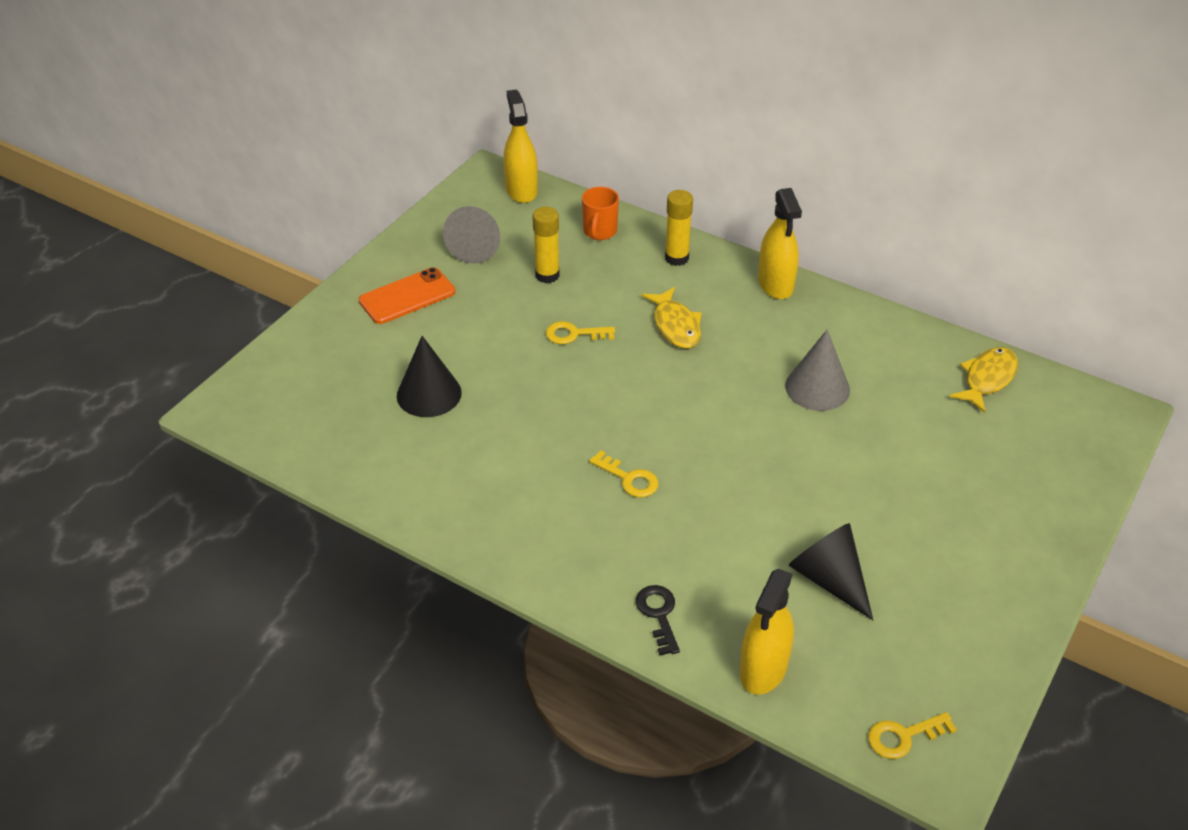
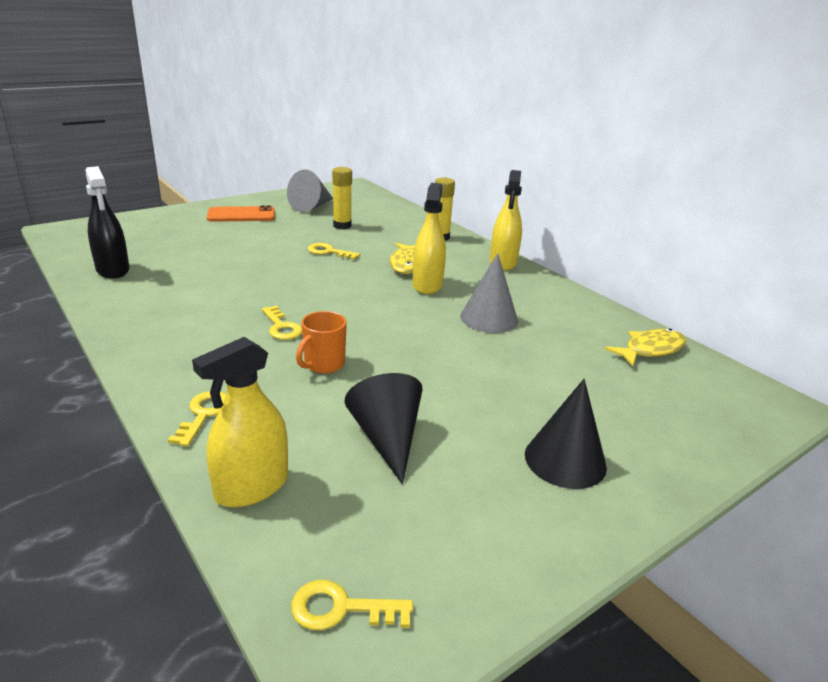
camera: 20 degrees right, 15 degrees down
black cone [397,336,462,417] -> black cone moved to [525,379,607,489]
yellow spray bottle [503,89,538,203] -> yellow spray bottle moved to [412,183,446,294]
orange mug [582,187,619,240] -> orange mug moved to [296,311,347,374]
black key [636,585,680,656] -> yellow key [168,391,226,446]
none -> black spray bottle [86,166,130,279]

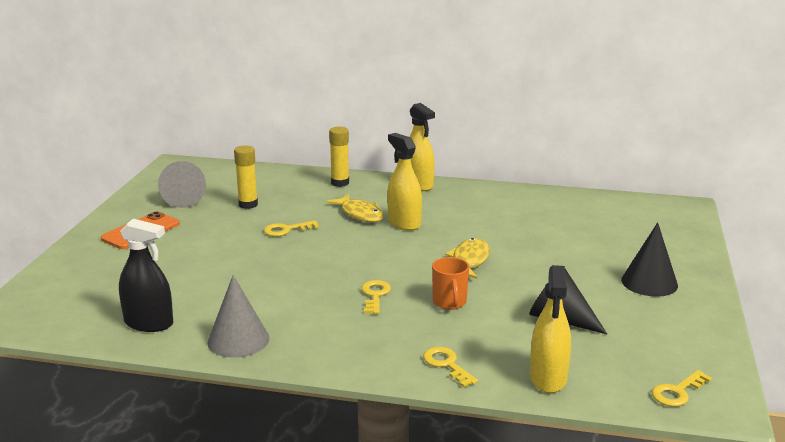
camera: 40 degrees left, 5 degrees down
yellow key [262,306,302,340] -> yellow key turned 105 degrees counterclockwise [361,280,391,314]
grey cone [460,253,518,333] -> grey cone moved to [207,275,269,358]
yellow fish [605,329,686,367] -> yellow fish moved to [445,238,490,279]

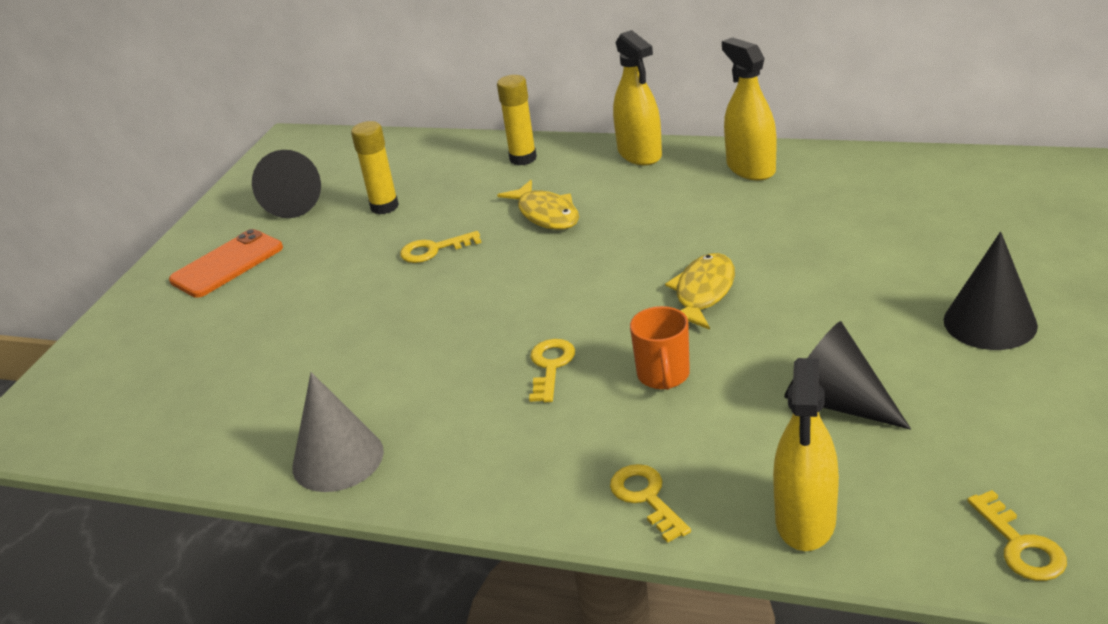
camera: 10 degrees right, 10 degrees up
black spray bottle [119,219,173,332] -> none
grey cone [158,161,206,208] -> black cone [252,150,321,218]
yellow spray bottle [387,133,422,231] -> yellow spray bottle moved to [722,37,777,180]
yellow key [652,370,712,407] -> yellow key turned 75 degrees counterclockwise [967,490,1067,581]

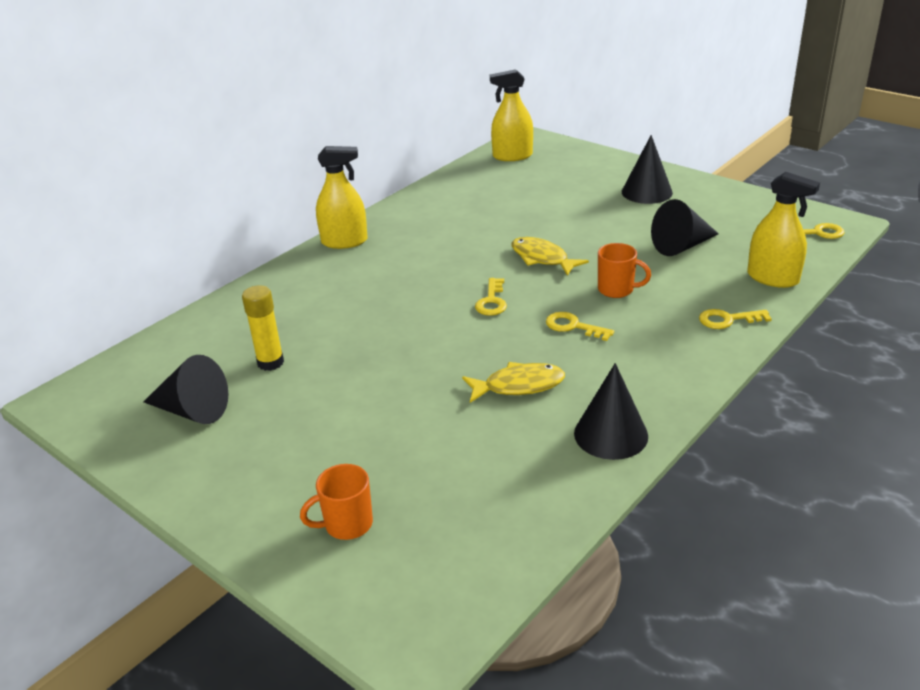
camera: 70 degrees left, 0 degrees up
orange phone [169,229,283,298] -> none
grey cone [292,372,384,492] -> black cone [574,363,648,460]
yellow key [400,231,482,263] -> yellow key moved to [475,278,507,316]
yellow glue stick [497,75,537,165] -> none
yellow fish [497,180,579,230] -> yellow fish moved to [462,362,565,403]
yellow spray bottle [722,37,777,180] -> yellow spray bottle moved to [490,69,533,161]
none -> orange mug [300,464,373,540]

